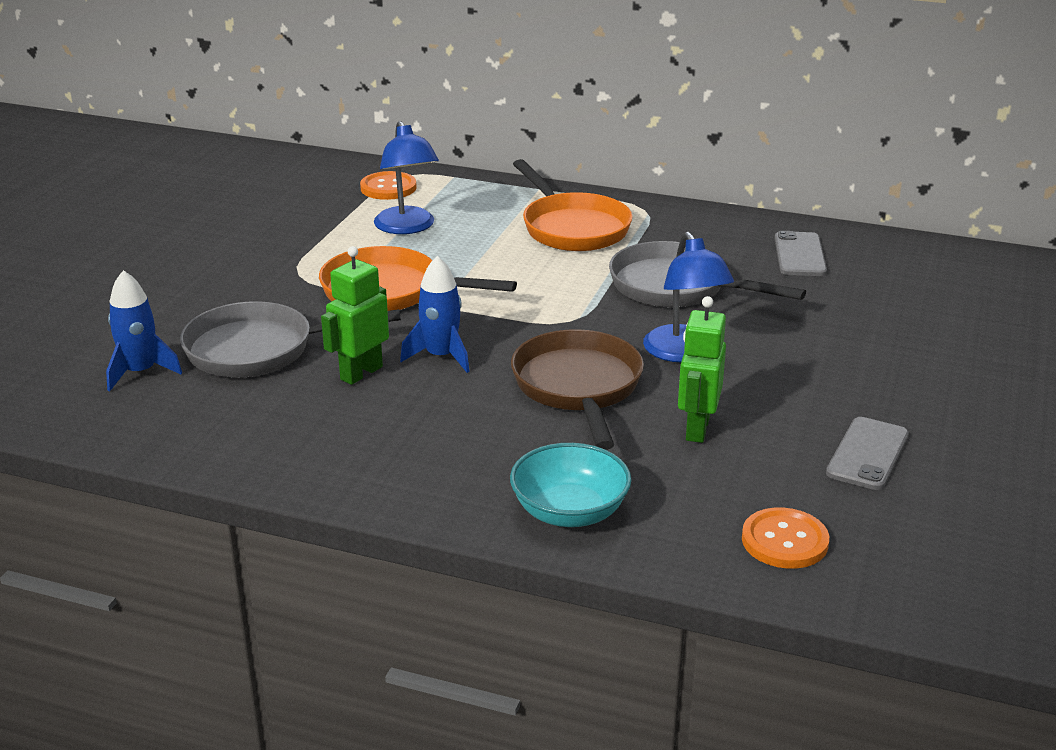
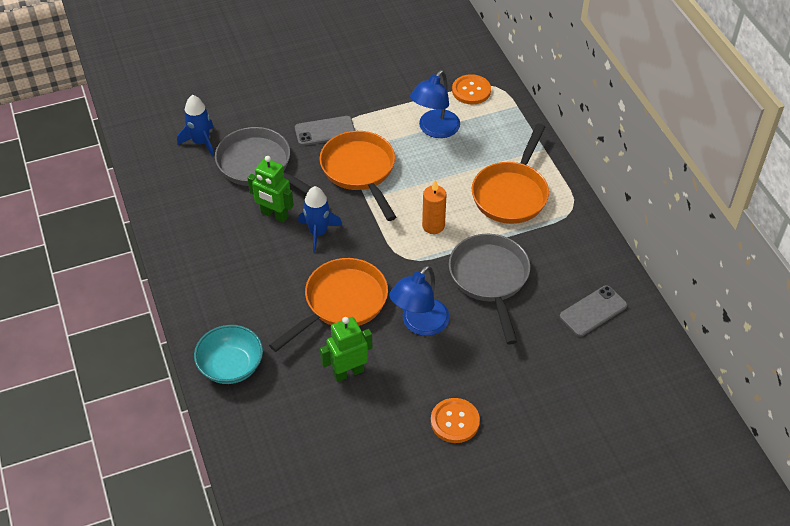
camera: 50 degrees right, 20 degrees up
green robot [321,246,389,385] -> green robot turned 150 degrees counterclockwise [248,156,294,223]
brown pan [511,329,644,450] -> orange pan [269,258,388,352]
orange button [742,508,829,569] -> orange button moved to [431,398,480,443]
grey phone [826,417,909,490] -> grey phone moved to [295,116,355,146]
none -> orange candle [422,180,447,234]

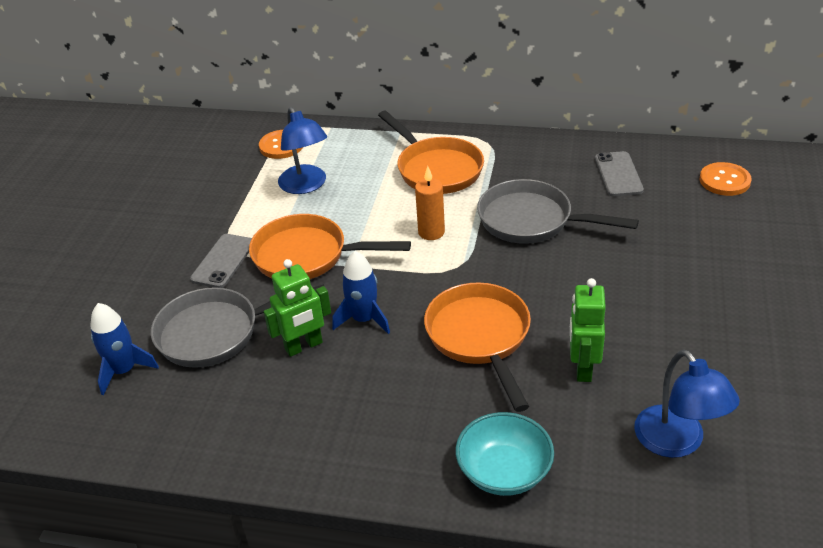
camera: 55 degrees left, 10 degrees down
blue lamp [390,265,450,336] -> blue lamp moved to [634,350,740,458]
orange button [431,398,480,443] -> orange button moved to [699,162,752,196]

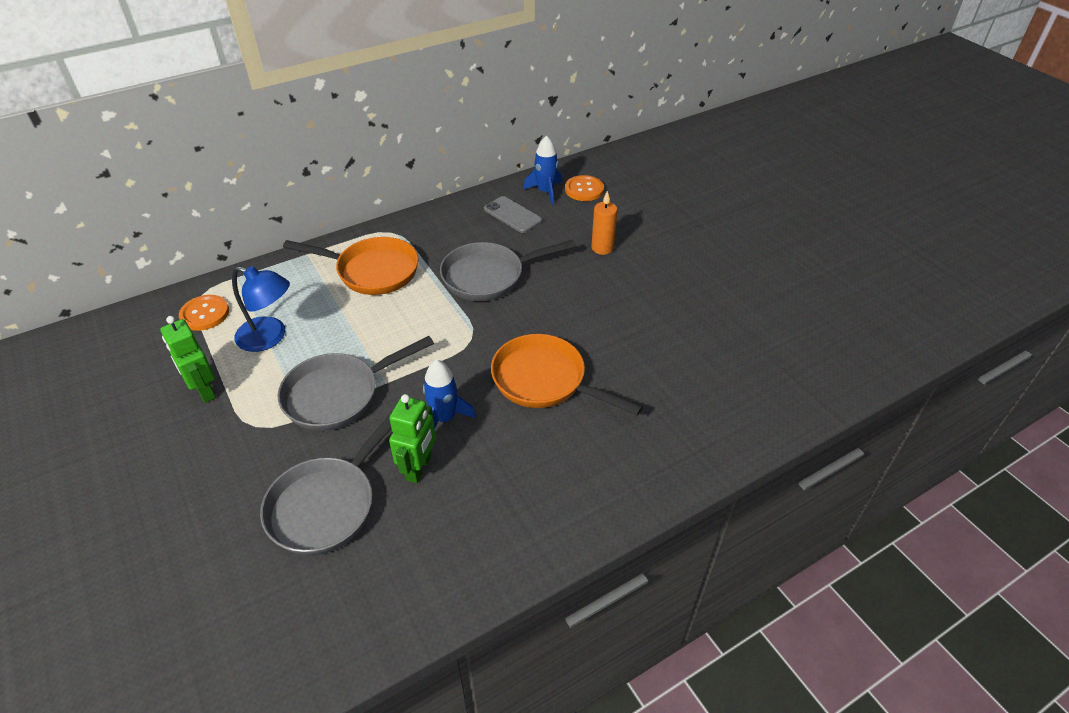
camera: 45 degrees left, 5 degrees up
blue rocket [90,303,159,395] -> blue rocket moved to [523,135,562,205]
grey phone [190,234,252,288] -> none
orange pan [249,214,411,279] -> grey pan [278,336,434,431]
orange candle [415,166,445,240] -> orange candle moved to [591,191,618,255]
turquoise bowl [456,412,554,496] -> none
green robot [570,278,606,382] -> green robot moved to [160,316,216,403]
blue lamp [634,350,740,458] -> none

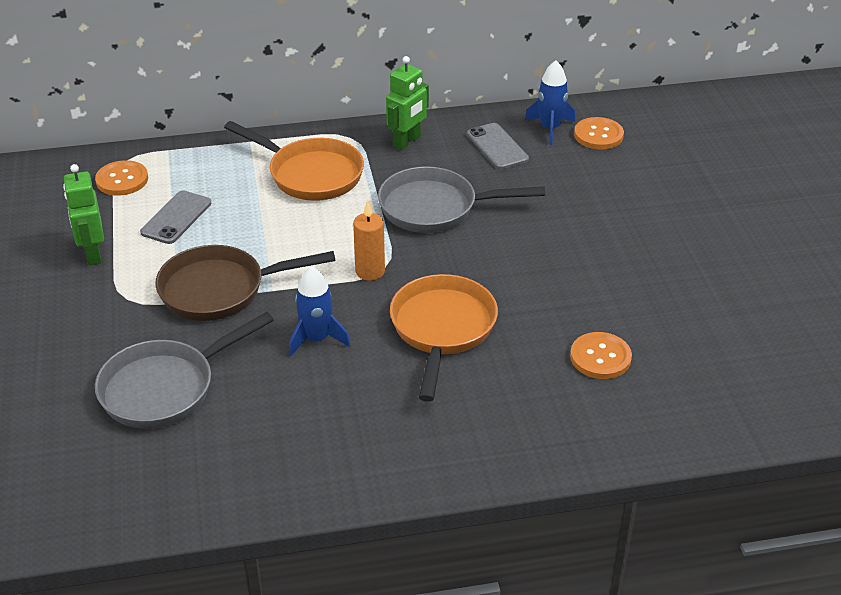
camera: 20 degrees right, 5 degrees down
blue lamp [232,266,290,352] -> grey phone [140,190,211,244]
grey pan [278,336,434,431] -> brown pan [155,245,336,321]
green robot [389,394,436,483] -> green robot moved to [386,56,429,150]
orange pan [491,334,643,416] -> orange pan turned 45 degrees clockwise [390,274,498,402]
orange candle [591,191,618,255] -> orange candle moved to [353,201,385,281]
none -> orange button [570,332,632,379]

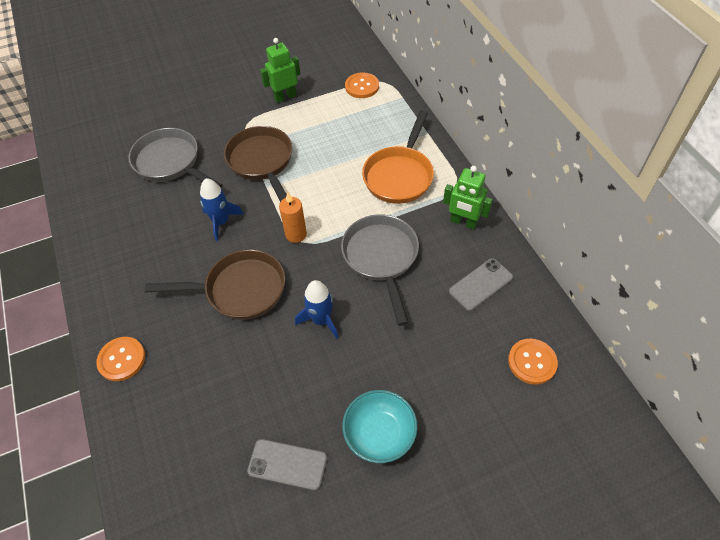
camera: 80 degrees right, 15 degrees up
grey phone [140,190,211,244] -> grey phone moved to [247,439,327,490]
orange pan [390,274,498,402] -> brown pan [145,249,285,320]
blue rocket [525,60,575,145] -> blue rocket moved to [295,280,338,339]
orange button [570,332,632,379] -> orange button moved to [96,337,145,381]
none -> turquoise bowl [342,390,418,463]

